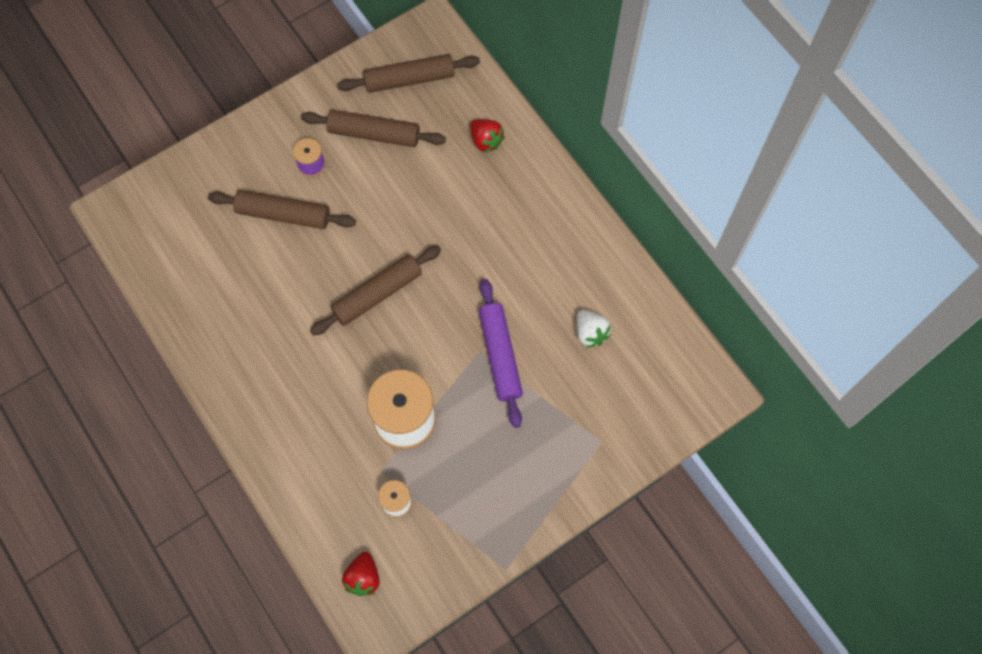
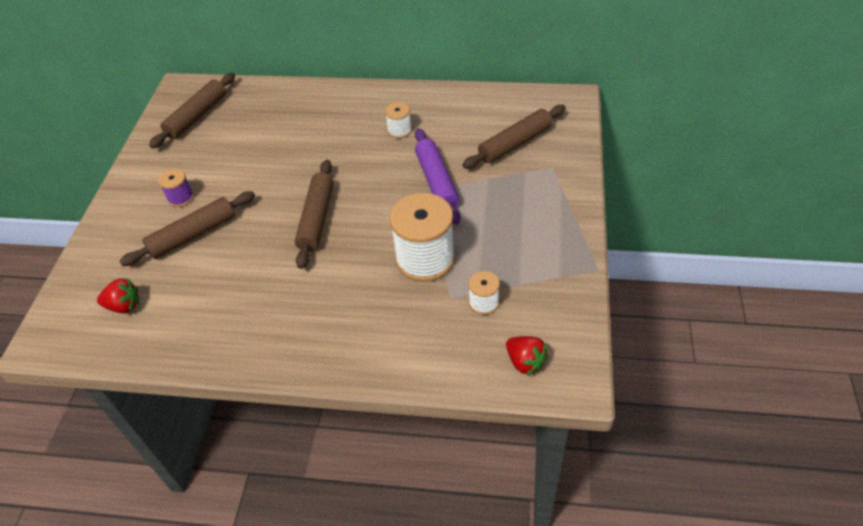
camera: 45 degrees left, 20 degrees down
brown rolling pin [301,110,446,147] -> brown rolling pin moved to [462,105,566,169]
red strawberry [470,119,505,153] -> red strawberry moved to [97,278,139,313]
purple rolling pin [479,279,523,428] -> purple rolling pin turned 45 degrees clockwise [415,128,461,225]
white strawberry [576,310,611,348] -> none
none -> white spool [385,102,412,139]

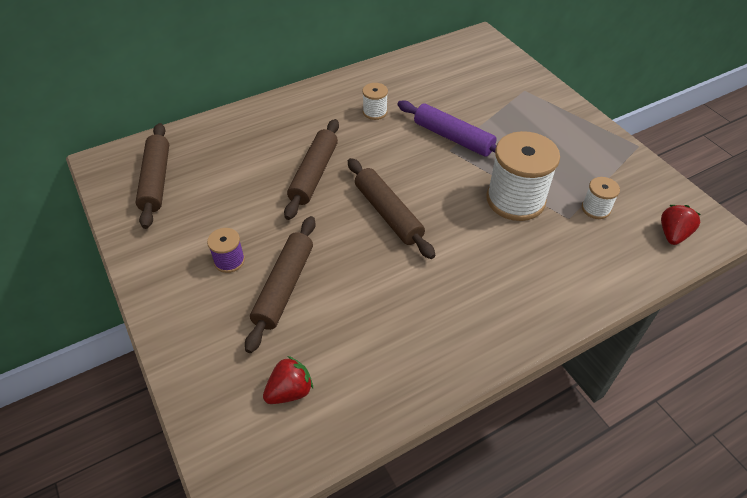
camera: 40 degrees left, 0 degrees up
brown rolling pin [462,105,566,169] -> brown rolling pin moved to [284,119,339,220]
red strawberry [506,336,548,375] -> red strawberry turned 75 degrees counterclockwise [661,205,701,245]

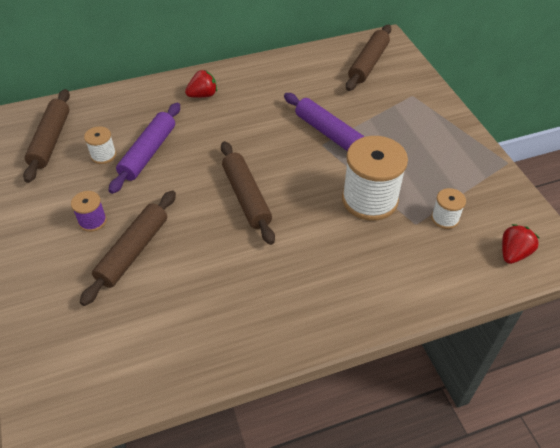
camera: 10 degrees right, 0 degrees up
red strawberry [263,356,313,404] -> red strawberry moved to [185,70,217,98]
brown rolling pin [284,119,339,220] -> brown rolling pin moved to [346,25,391,91]
white spool [362,83,388,120] -> white spool moved to [84,126,116,164]
none -> purple rolling pin [109,103,180,194]

